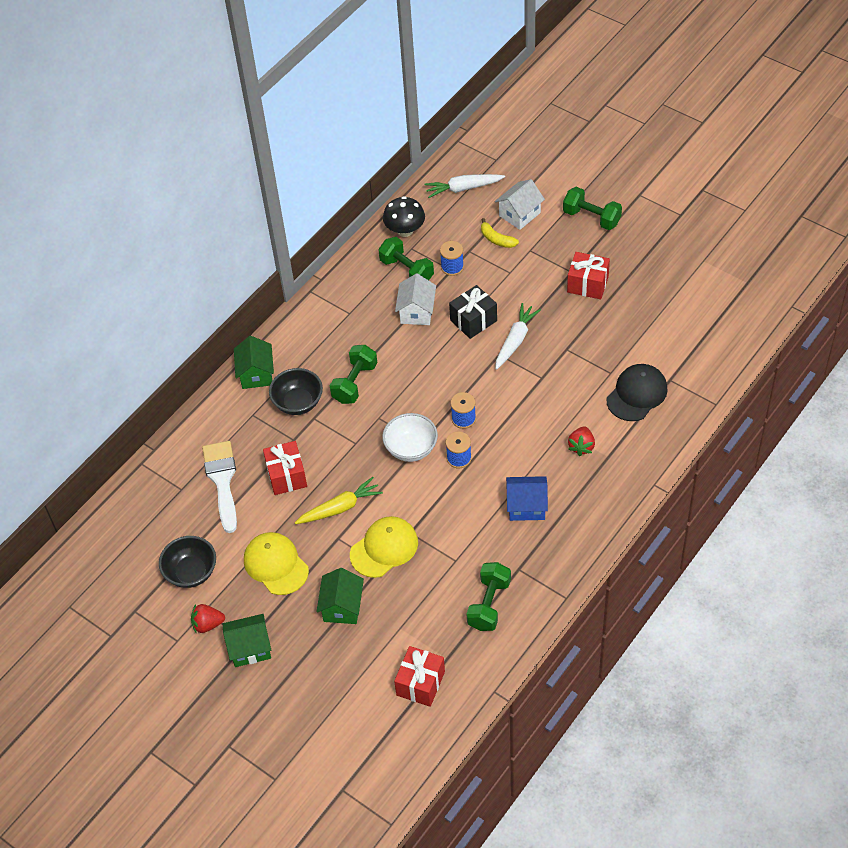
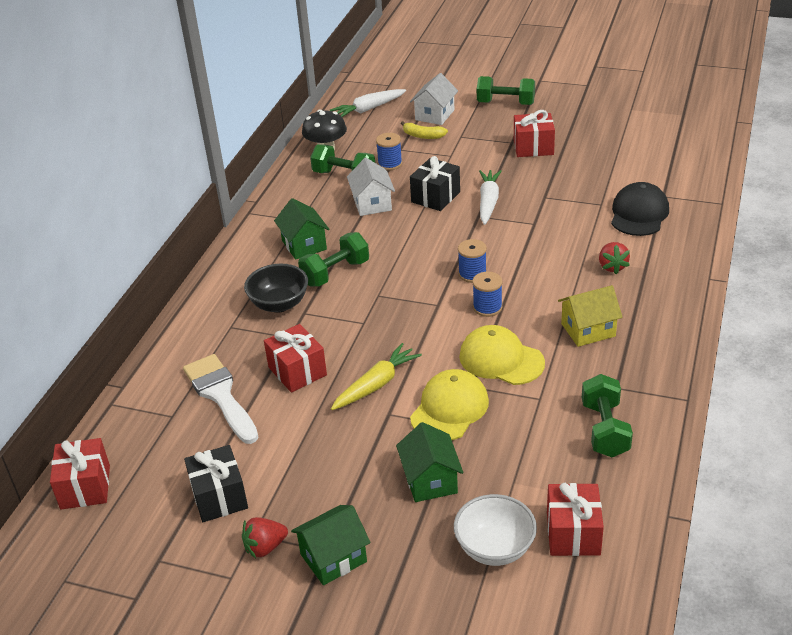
camera: 20 degrees left, 15 degrees down
black bowl [159,536,216,588] -> black gift [184,445,248,522]
green house [234,336,274,389] -> green house moved to [274,198,329,260]
yellow cap [244,532,309,595] -> yellow cap moved to [459,325,545,385]
green dumbbell [330,345,377,404] -> green dumbbell turned 45 degrees clockwise [298,232,369,287]
white bowl [382,413,438,462] -> white bowl moved to [454,494,537,566]
blue house [506,476,548,521] -> yellow house [558,285,623,347]
none -> red gift [50,438,110,509]

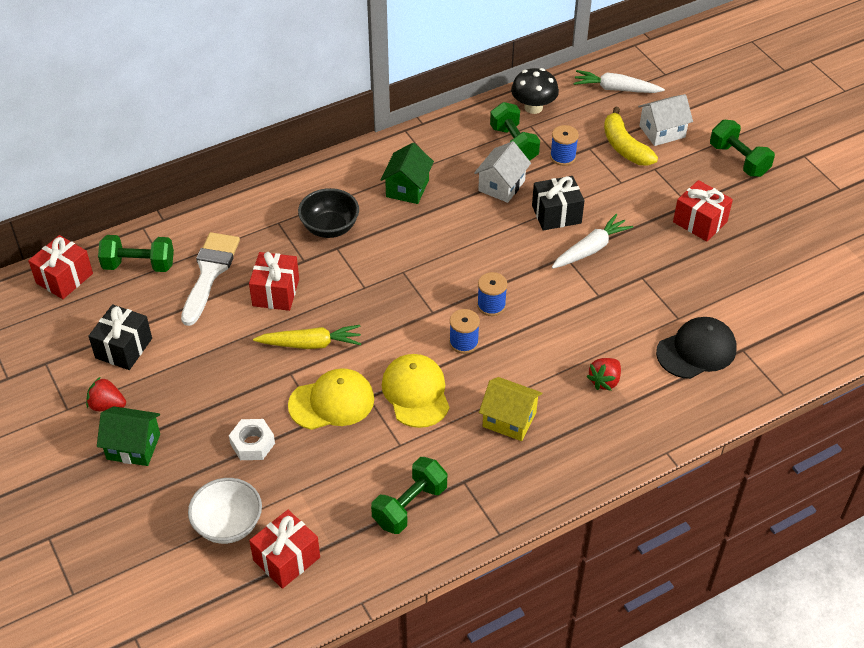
camera: 40 degrees right, 10 degrees up
green dumbbell [298,232,369,287] -> green dumbbell moved to [98,235,174,272]
green house [396,422,463,502] -> white nut [229,419,275,460]
yellow banana [401,121,448,139] -> yellow banana [604,106,658,166], size x1.55

